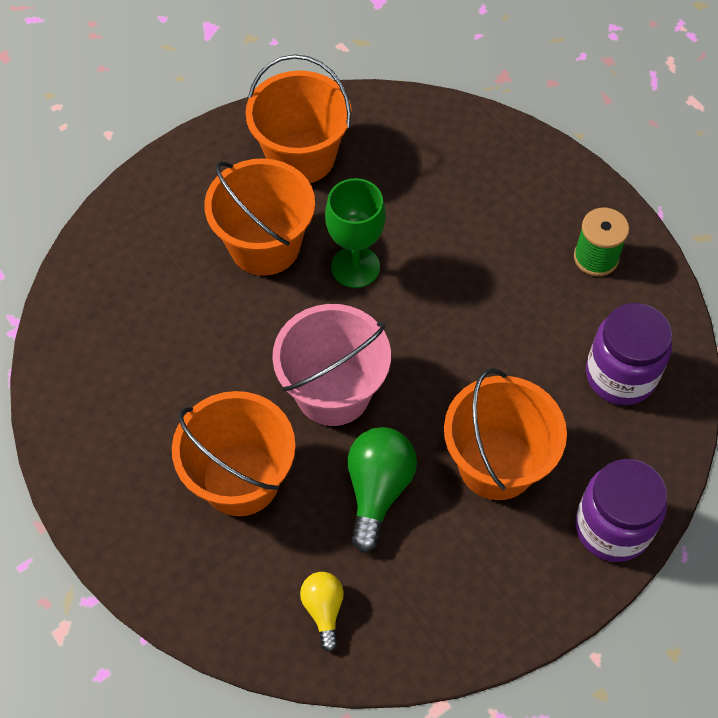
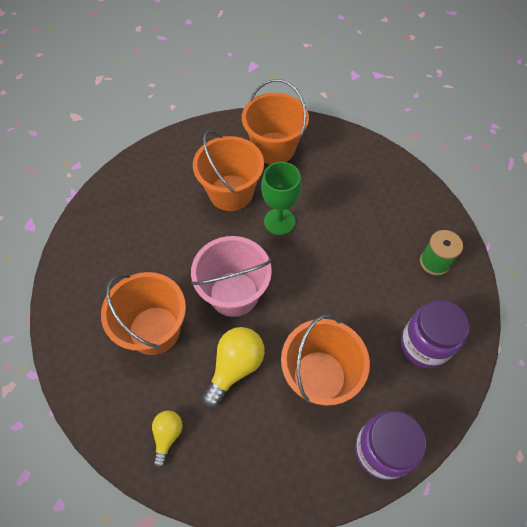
camera: 20 degrees right, 0 degrees up
green light bulb [348,427,417,553] -> yellow light bulb [202,327,265,408]

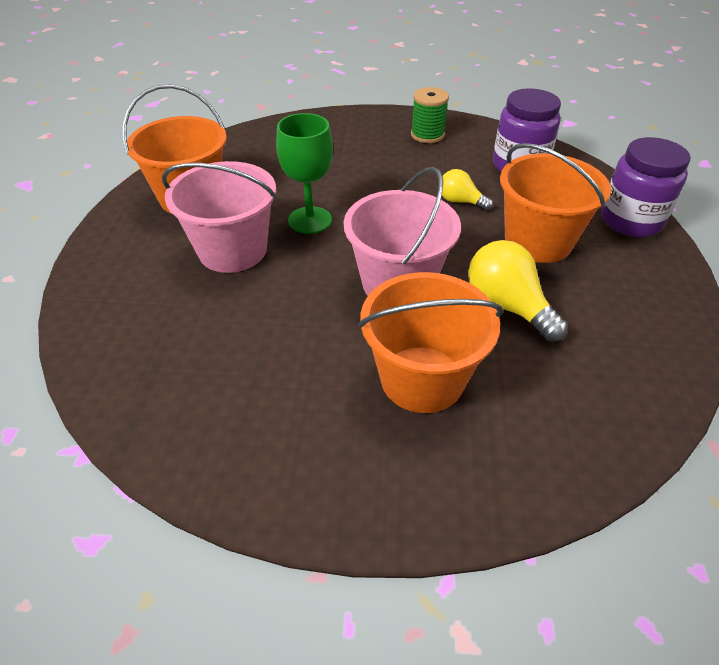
camera: 70 degrees left, 15 degrees down
yellow light bulb [152,410,183,468] -> yellow light bulb moved to [442,169,493,211]
orange bucket [193,131,264,211] -> pink bucket [162,161,277,273]

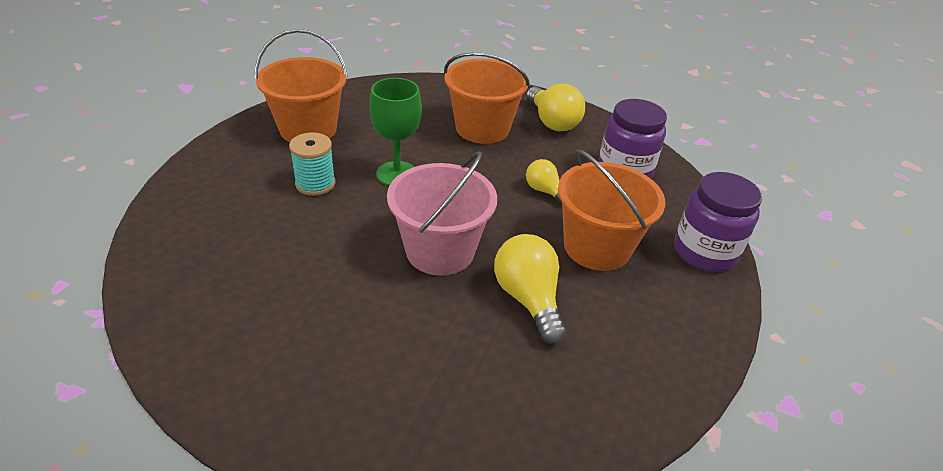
camera: 15 degrees right, 5 degrees down
pink bucket [162,161,277,273] -> turquoise spool [289,132,336,196]
orange bucket [358,272,503,413] -> orange bucket moved to [444,52,530,144]
green spool [411,87,449,143] -> yellow light bulb [526,84,585,131]

